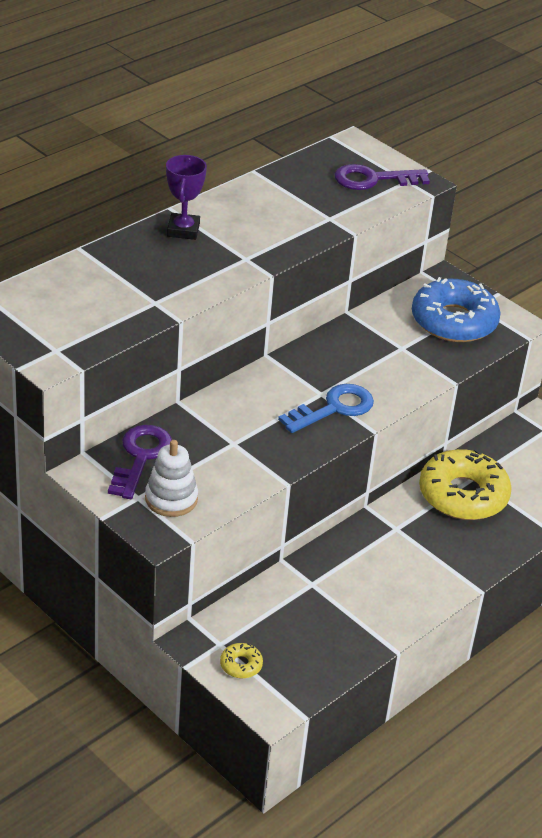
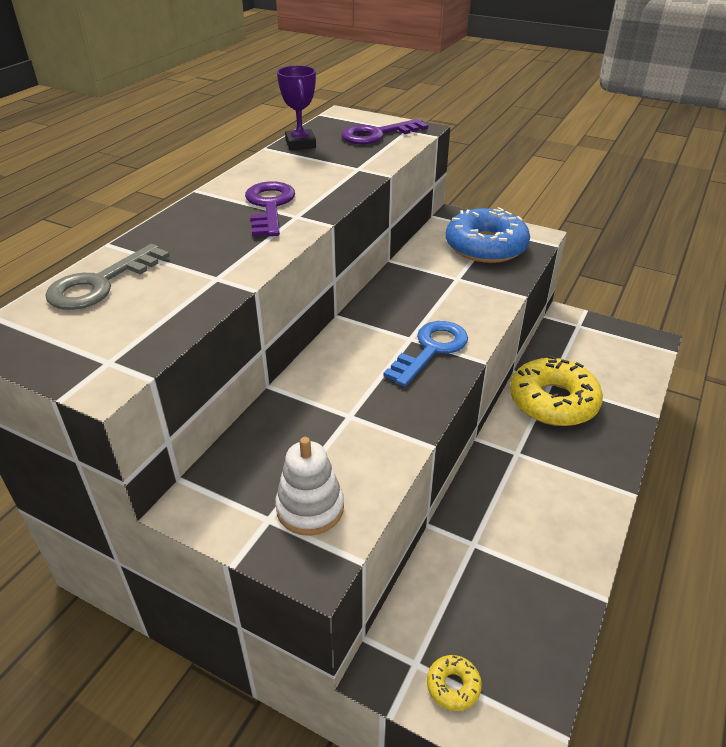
camera: 15 degrees left, 0 degrees up
purple key [108,425,172,499] -> purple key moved to [245,181,295,236]
purple trophy [166,155,207,240] -> purple trophy moved to [277,65,316,150]
none -> grey key [45,244,170,310]

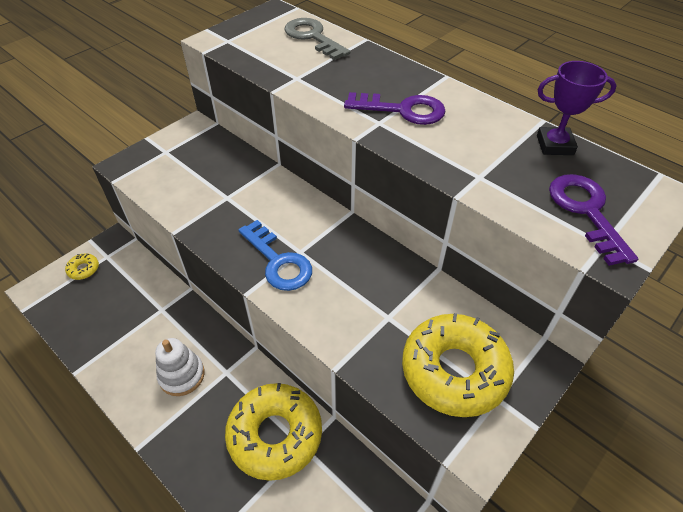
camera: 105 degrees right, 10 degrees up
white stacking toy [275,437,344,536] -> white stacking toy moved to [155,338,205,396]
blue donut [446,207,530,263] -> yellow donut [402,313,514,417]

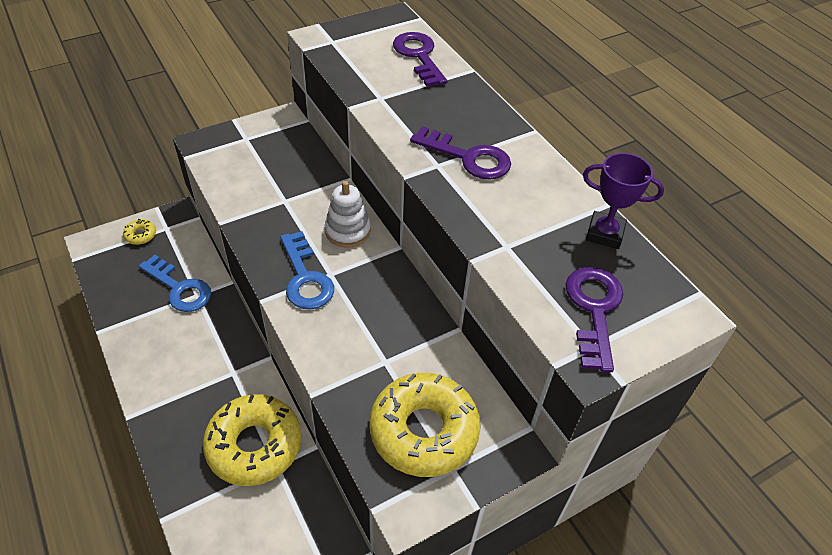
camera: 15 degrees right, 0 degrees up
white stacking toy [155,338,205,396] -> white stacking toy moved to [325,181,371,248]
grey key [285,18,350,60] -> purple key [393,32,447,87]
none -> blue key [139,255,211,312]

